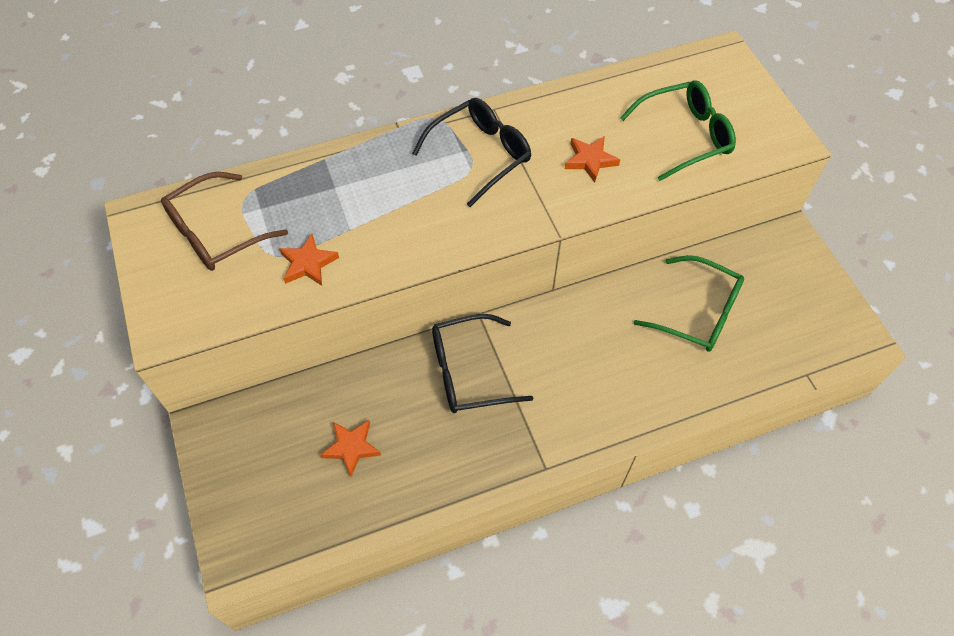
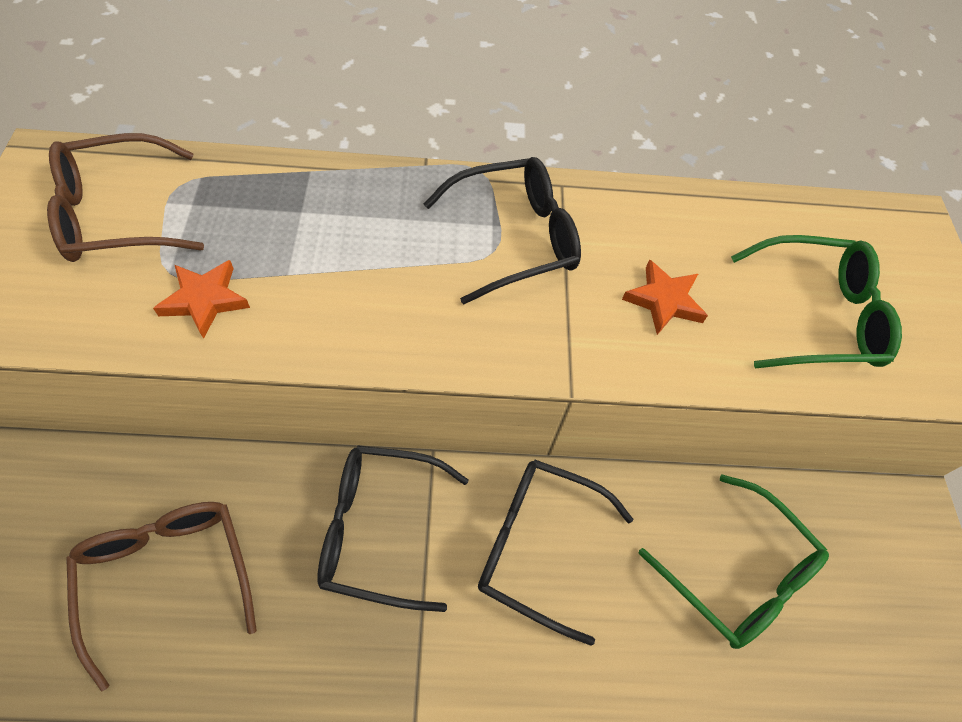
camera: 15 degrees right, 0 degrees up
orange star [320,420,381,477] -> brown glasses [66,502,257,691]
none -> black glasses [478,460,633,646]

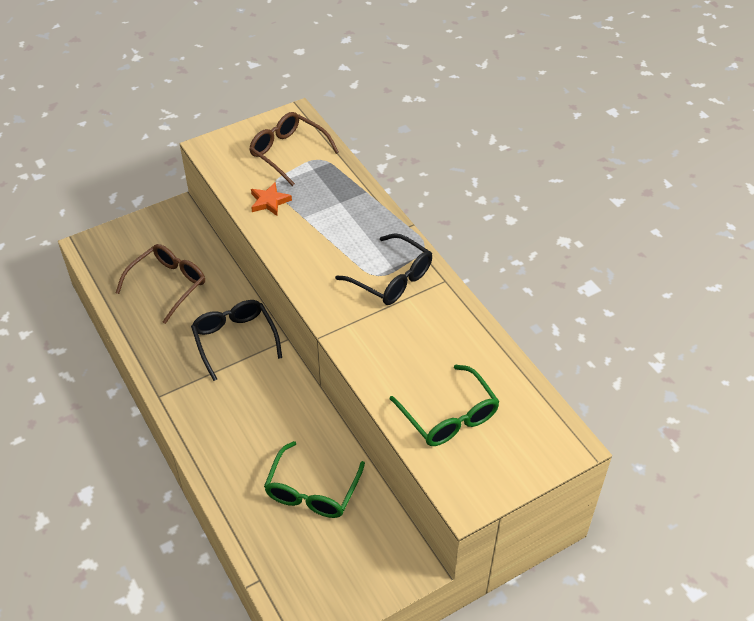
camera: 65 degrees right, 10 degrees down
black glasses [478,460,633,646] -> none
orange star [622,260,708,335] -> none

